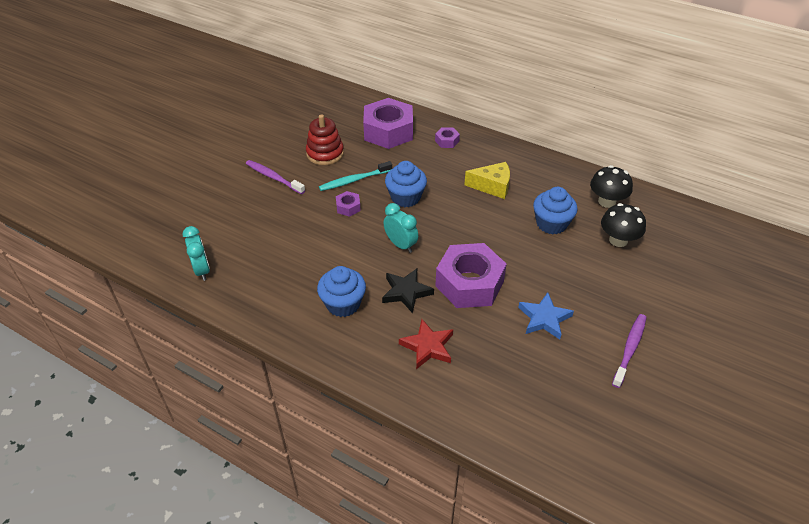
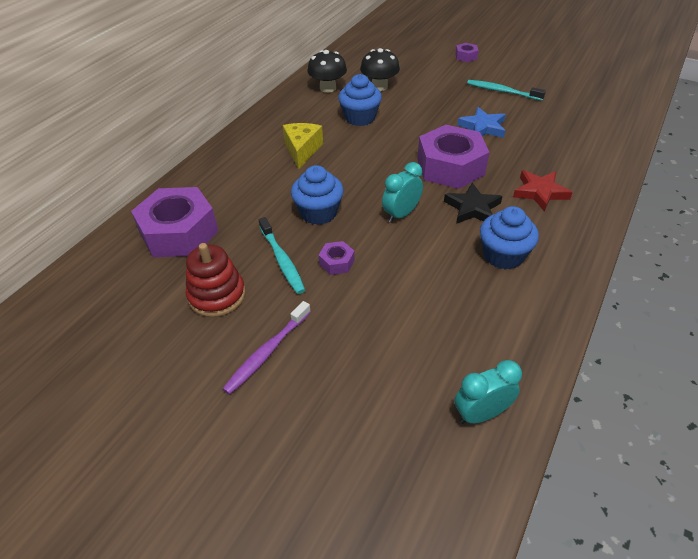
camera: 90 degrees left, 0 degrees up
purple nut [435,127,460,148] -> purple nut moved to [455,43,479,62]
purple toothbrush [612,314,647,388] -> turquoise toothbrush [467,80,546,101]

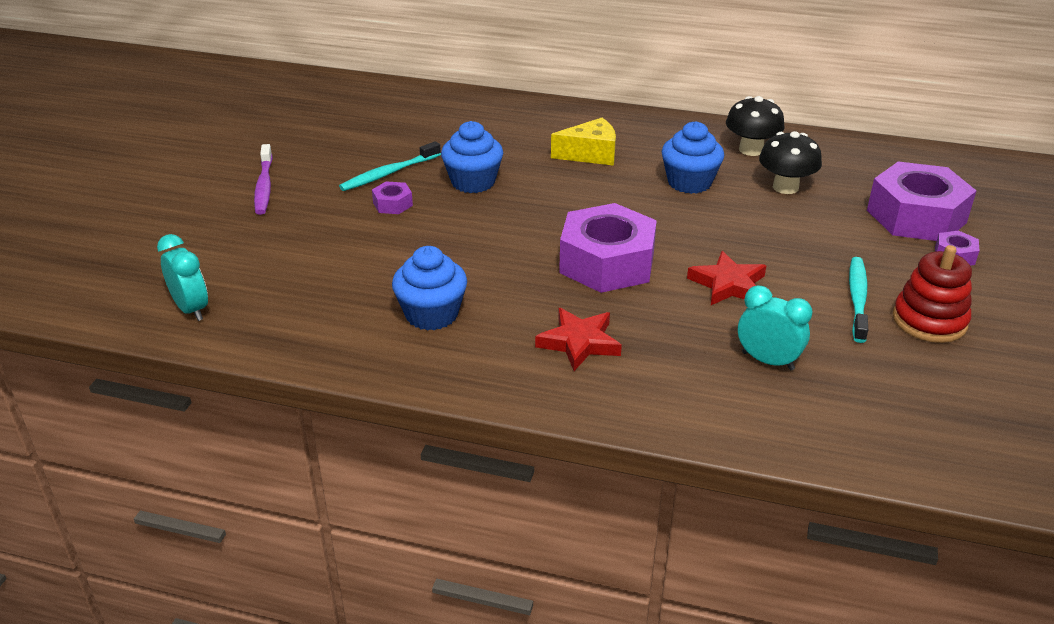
camera: 75 degrees right, 10 degrees down
purple nut [131,187,218,257] -> purple nut moved to [867,161,976,241]
red stacking toy [186,243,246,317] -> red stacking toy moved to [893,245,972,343]
purple toothbrush [223,301,311,395] -> purple toothbrush turned 120 degrees counterclockwise [254,144,273,215]
turquoise clock [382,162,423,223] -> turquoise clock moved to [738,286,812,370]
black star [444,183,502,224] -> none
blue star [457,107,506,138] -> red star [687,251,766,305]

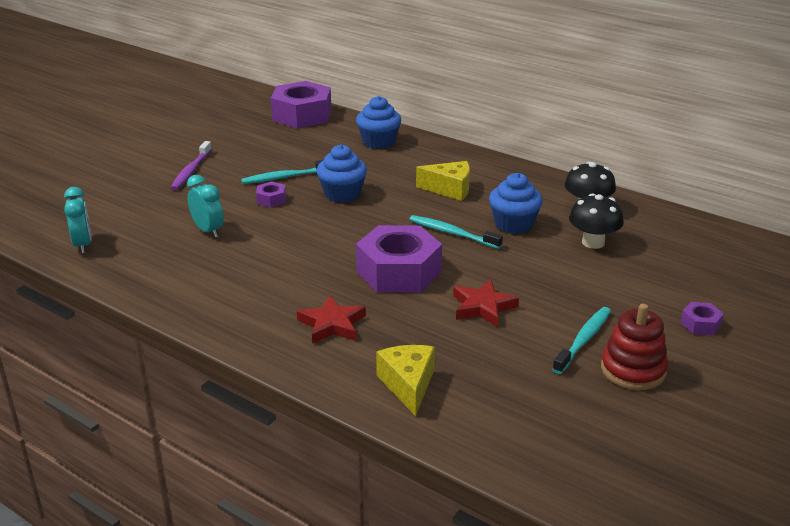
camera: 20 degrees right, 5 degrees down
blue cupcake [392,246,467,330] -> blue cupcake moved to [356,96,401,149]
turquoise clock [738,286,812,370] -> turquoise clock moved to [187,175,224,238]
purple nut [867,161,976,241] -> purple nut moved to [271,81,331,128]
none -> yellow cheese [376,345,435,416]
none -> turquoise toothbrush [409,215,503,249]

